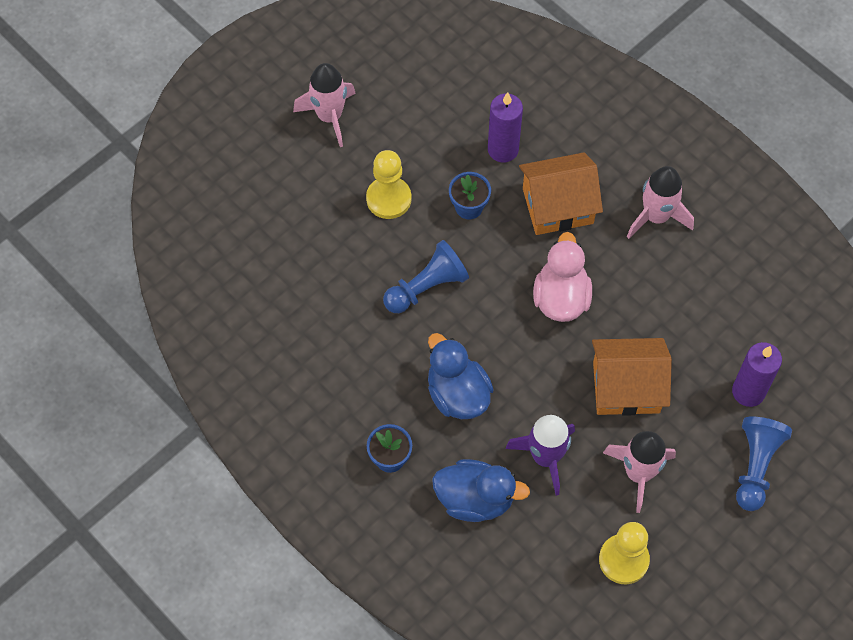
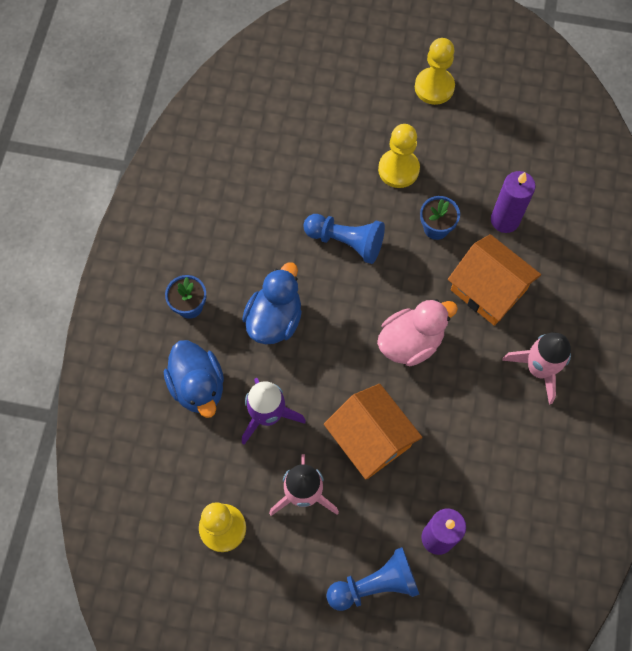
camera: 55 degrees right, 5 degrees up
pink rocket [293,63,356,147] -> yellow pawn [415,38,455,105]

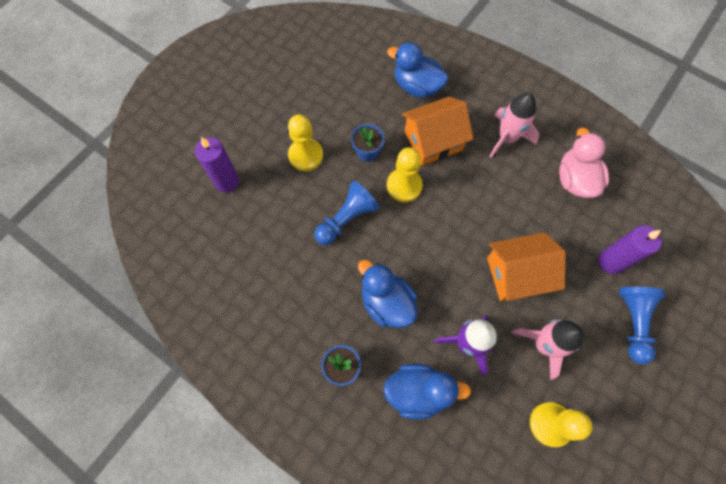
camera: 65 degrees left, 0 degrees up
pink duck [377,299,458,366] -> pink duck moved to [559,128,609,198]
yellow pawn [415,38,455,105] -> yellow pawn moved to [387,147,423,202]
purple candle [491,171,536,233] -> purple candle moved to [195,137,239,192]
none -> blue duck [387,42,449,98]

